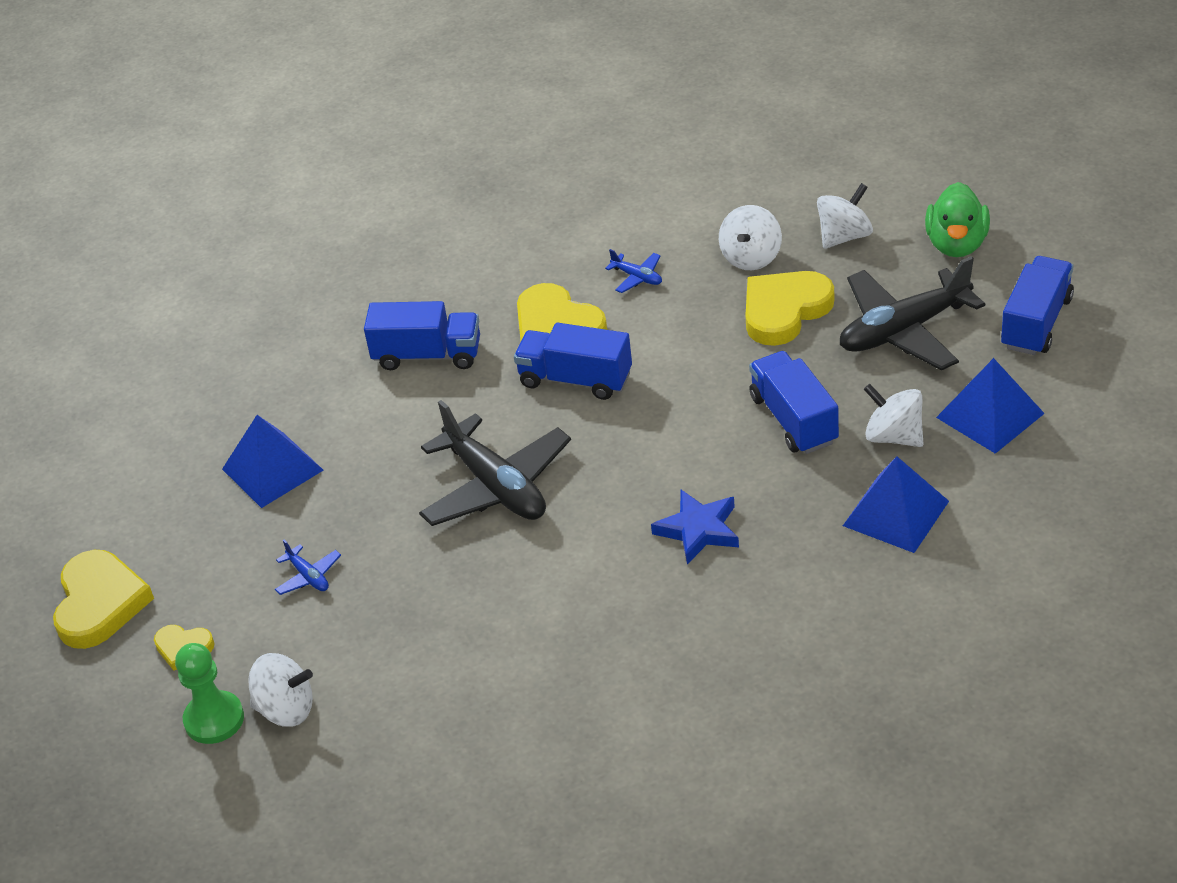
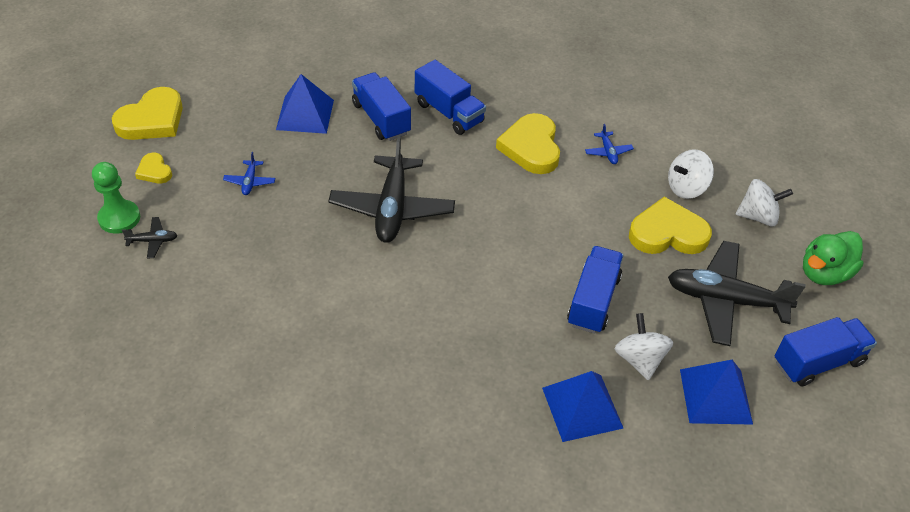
camera: 35 degrees right, 5 degrees up
white spinning top [248,653,313,727] -> black plane [122,217,178,259]
blue truck [514,323,632,400] -> blue truck moved to [352,72,411,141]
blue star [651,490,739,565] -> none

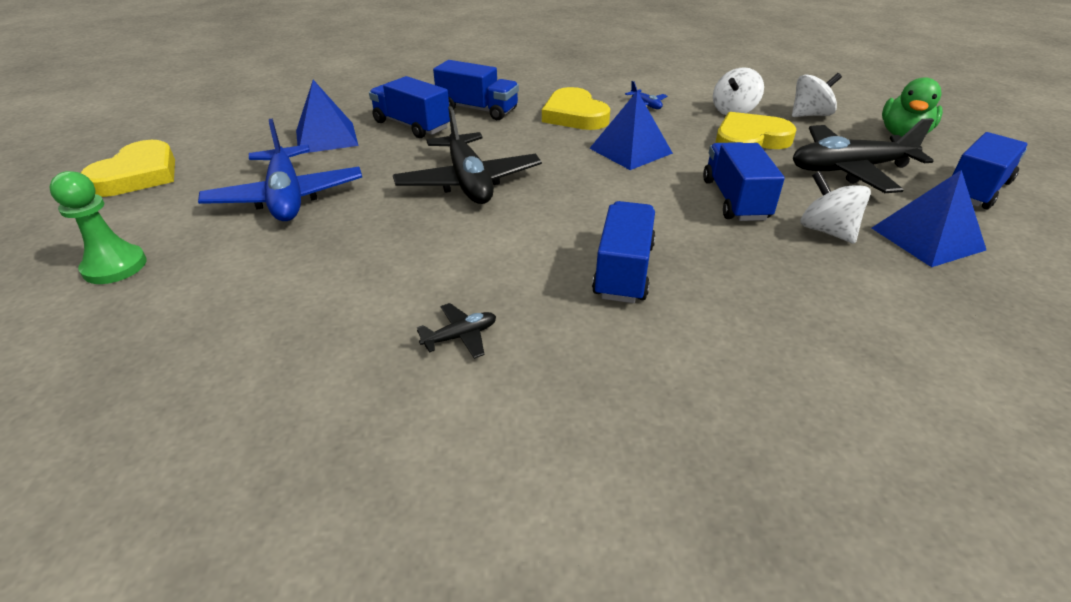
camera: 20 degrees left, 10 degrees down
black plane [122,217,178,259] -> black plane moved to [417,303,496,359]
yellow heart [135,153,172,183] -> none
blue plane [223,152,275,195] -> blue plane [198,118,362,221], size x2.38
blue pyramid [542,371,624,442] -> blue pyramid moved to [589,91,673,170]
none -> blue truck [592,201,656,303]

